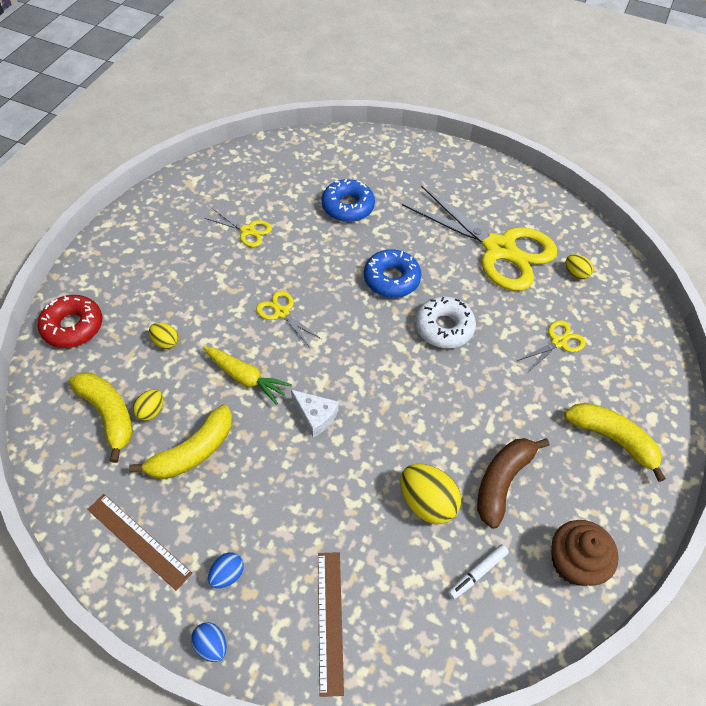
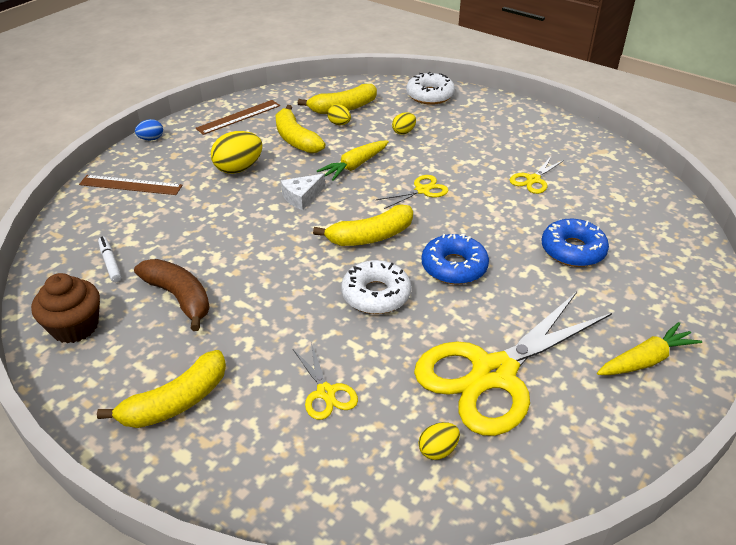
camera: 105 degrees right, 15 degrees down
red donut [38,295,102,348] -> white donut [406,72,455,105]
blue egg [208,552,244,588] -> none
yellow egg [400,464,461,524] -> yellow egg moved to [211,131,262,174]
none -> yellow banana [313,204,413,246]
none -> yellow carrot [597,322,702,375]

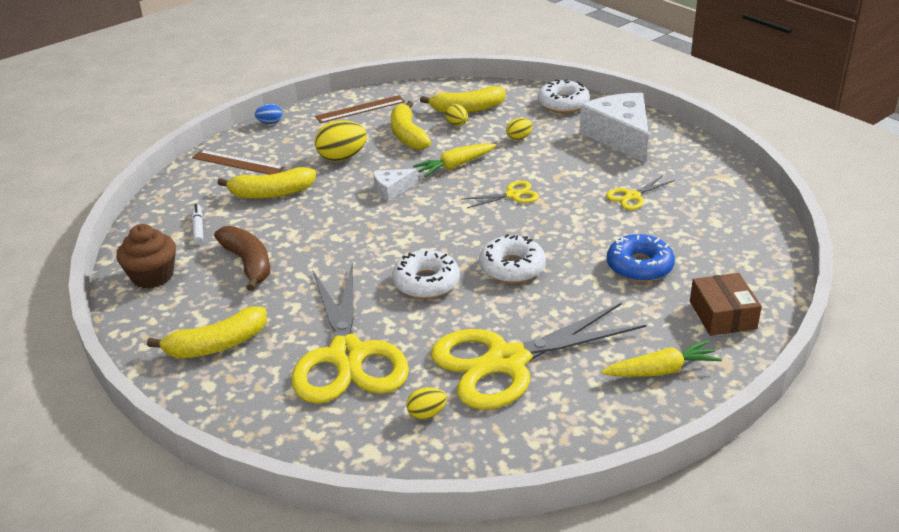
camera: 15 degrees right, 5 degrees down
yellow scissors [293,343,358,420] -> yellow scissors [291,262,409,404], size x2.33
yellow banana [313,204,413,246] -> yellow banana moved to [218,167,316,199]
blue donut [421,234,489,284] -> white donut [479,234,546,283]
none -> white cheese [580,93,649,163]
none -> brown box [690,273,762,336]

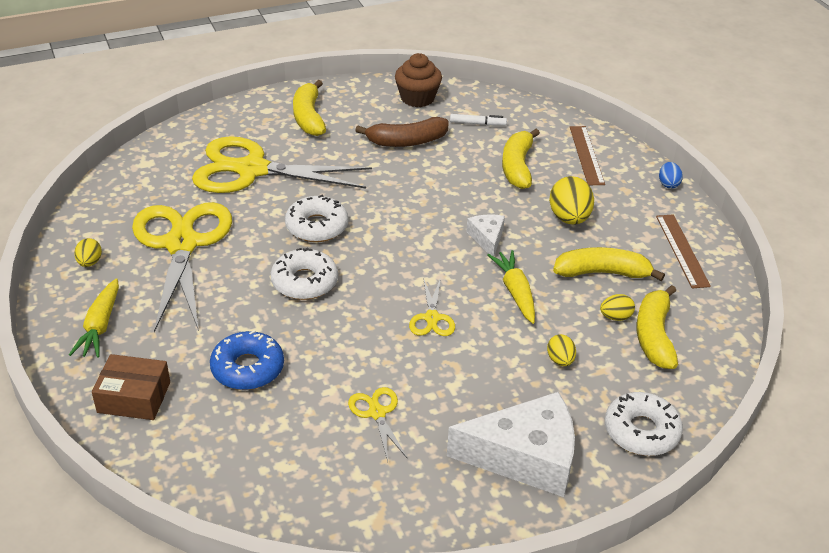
camera: 105 degrees right, 5 degrees up
brown ruler [192,150,285,175] -> brown ruler turned 45 degrees counterclockwise [570,126,605,185]
yellow egg [407,387,447,419] -> yellow egg moved to [74,238,102,267]

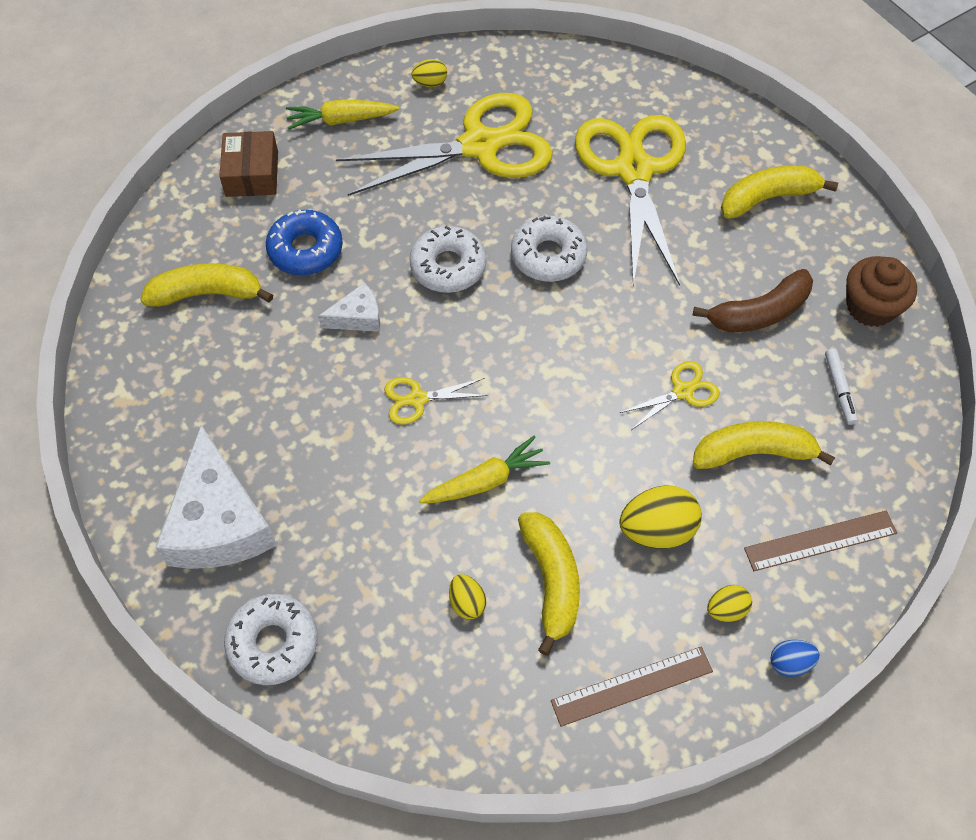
camera: 80 degrees right, 20 degrees up
yellow scissors [348,387,408,461] -> yellow scissors moved to [620,361,720,429]
brown banana [355,117,449,147] -> brown banana turned 90 degrees counterclockwise [692,269,813,332]
white cheese [466,214,505,256] -> white cheese moved to [318,282,380,332]
yellow egg [547,334,576,366] -> yellow egg moved to [707,585,752,622]
yellow banana [637,285,678,369] -> yellow banana moved to [141,263,273,307]

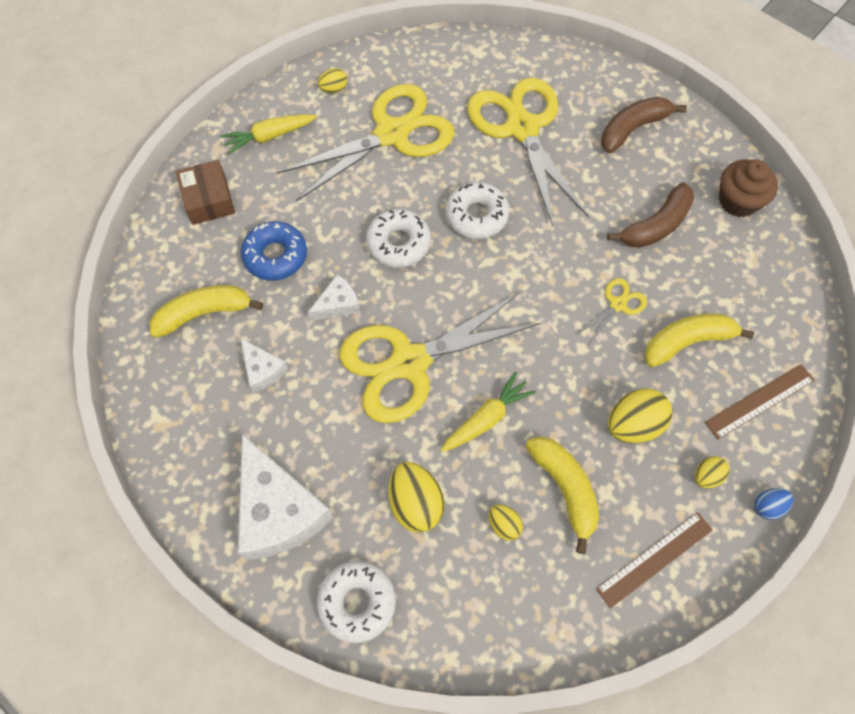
camera: 15 degrees left, 5 degrees up
yellow scissors [384,377,489,425] -> yellow scissors [339,291,541,423], size x2.33
yellow banana [721,165,838,219] -> brown banana [601,97,687,153]
white marker [825,348,858,425] -> none
none -> white cheese [241,339,288,392]
none -> yellow egg [389,462,445,533]

